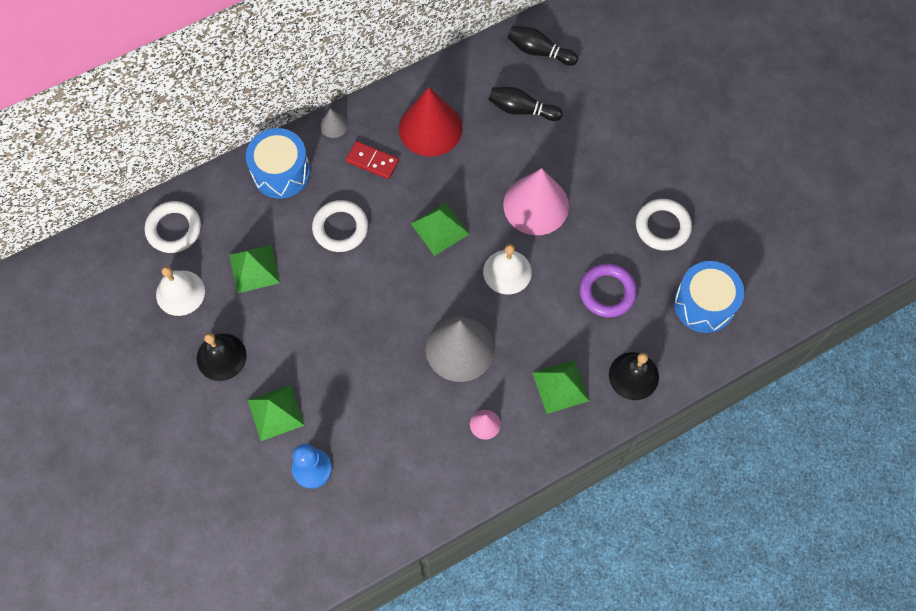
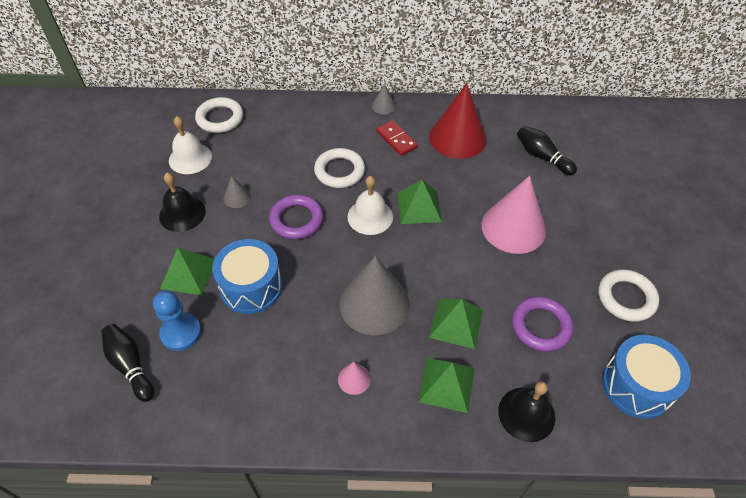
camera: 30 degrees right, 15 degrees down
green pyramid [229,245,280,293] -> green pyramid moved to [429,299,483,349]
blue drum [246,128,311,199] -> blue drum moved to [212,239,283,314]
white bell [483,244,532,294] -> white bell moved to [347,176,393,235]
black bowling pin [507,26,578,66] -> black bowling pin moved to [101,324,154,402]
none -> grey cone [224,176,251,208]
none -> purple ring [269,195,323,239]

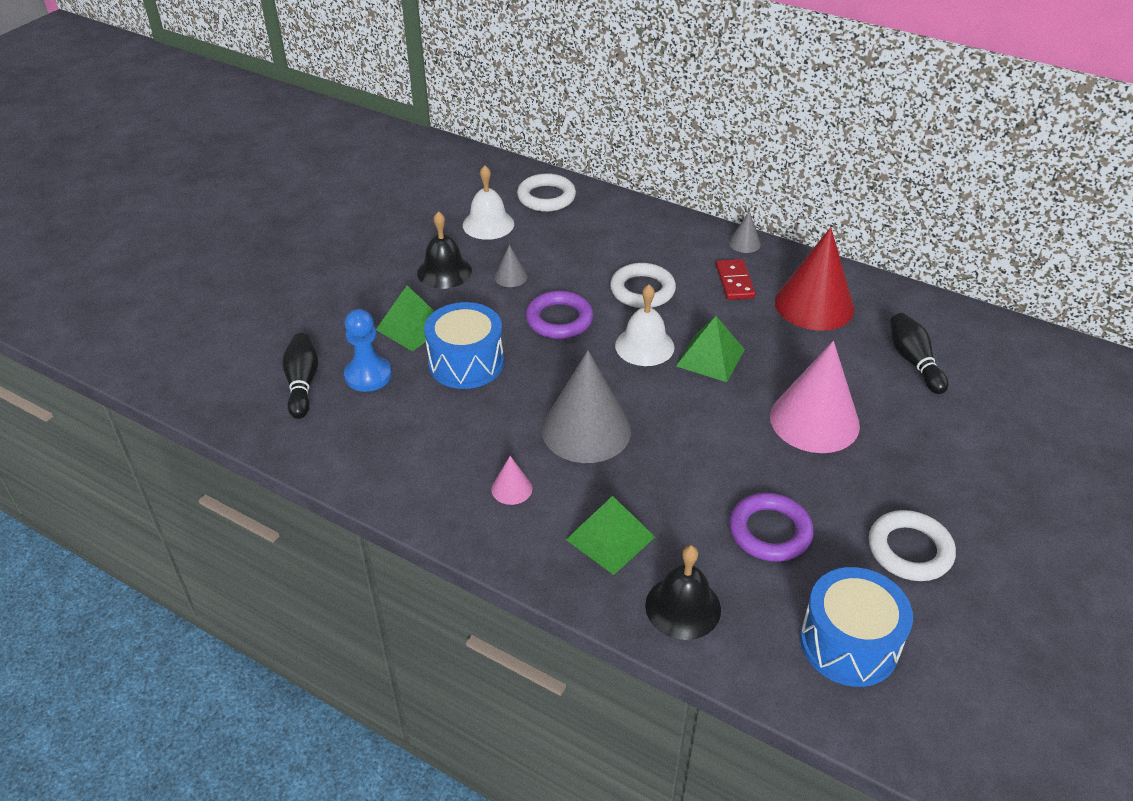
camera: 30 degrees right, 10 degrees down
green pyramid [429,299,483,349] -> none

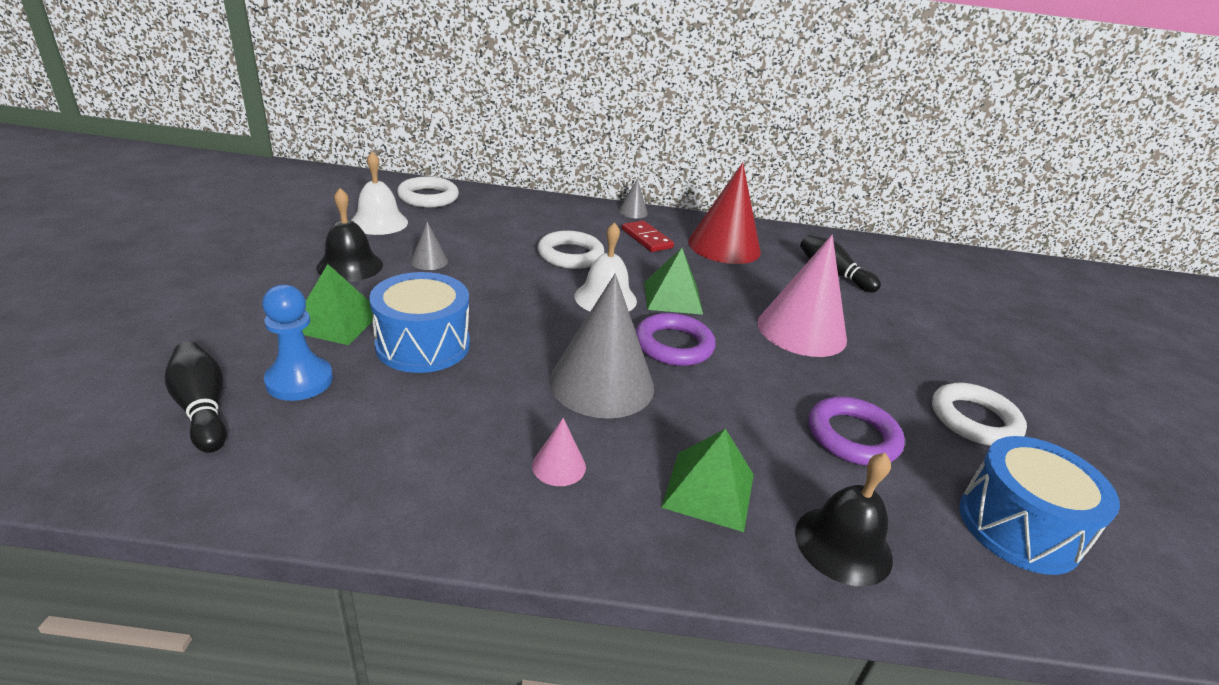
camera: 30 degrees left, 10 degrees down
purple ring [526,291,593,339] -> purple ring moved to [636,313,716,366]

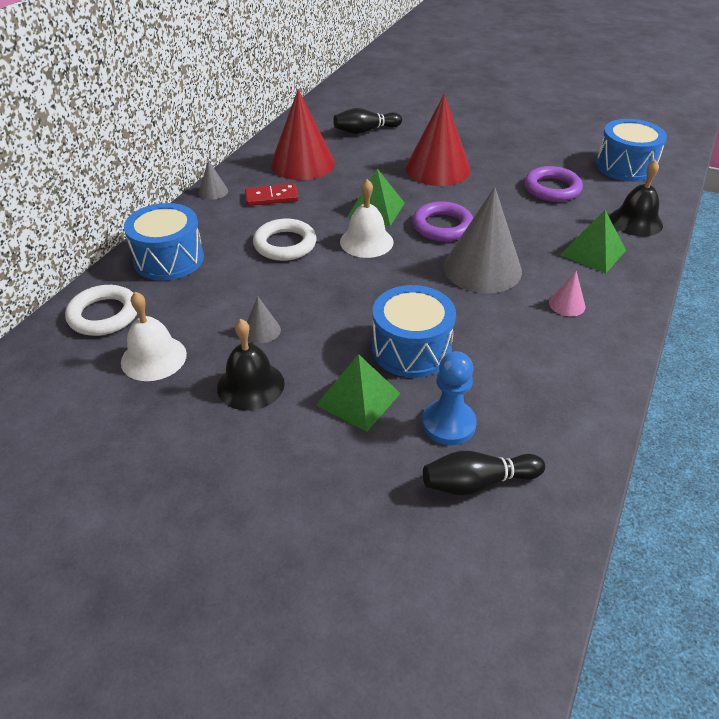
camera: 65 degrees left, 10 degrees up
pink cone [757,235,847,357] -> red cone [406,94,471,186]
white ring [932,383,1027,446] -> none
none -> blue drum [124,203,204,281]

